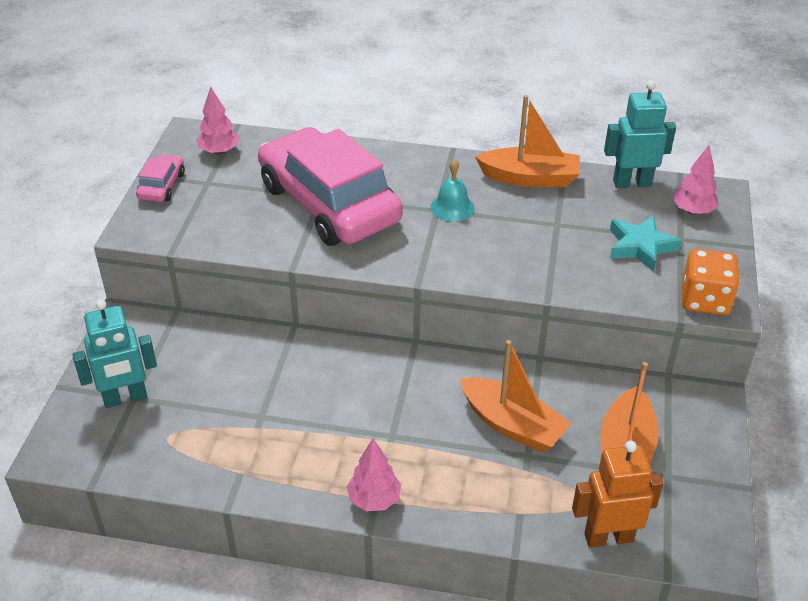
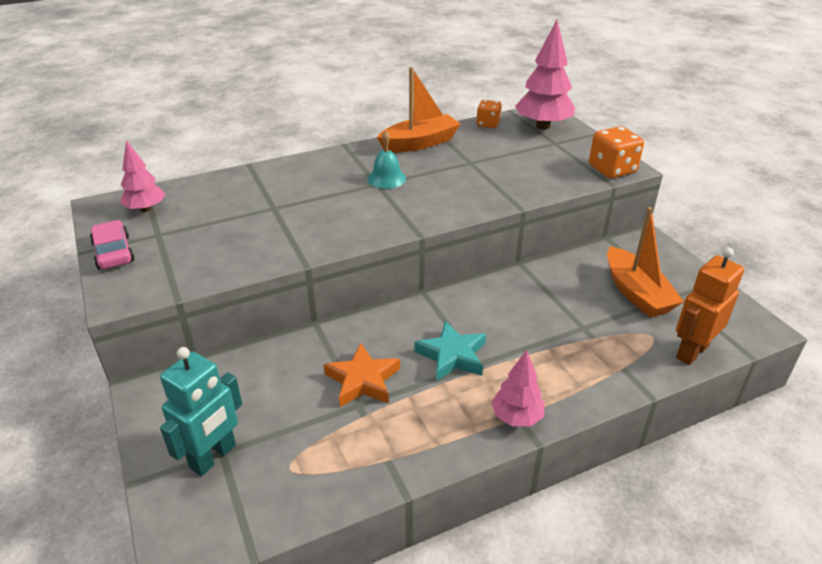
camera: 35 degrees left, 5 degrees down
pink car [258,127,403,246] -> none
orange boat [460,340,572,453] -> none
turquoise robot [604,81,676,188] -> orange dice [476,100,502,128]
turquoise star [610,215,682,272] -> turquoise star moved to [414,321,486,381]
pink tree [672,145,719,215] -> pink tree [515,20,575,130], size x1.69
none -> orange star [324,343,400,407]

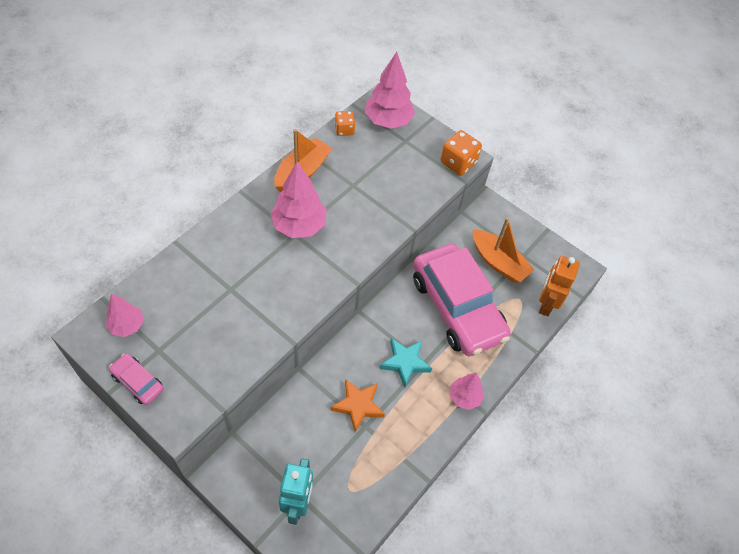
camera: 30 degrees left, 20 degrees up
turquoise bell [367,130,406,189] -> pink tree [270,161,327,238]
none -> pink car [413,244,511,356]

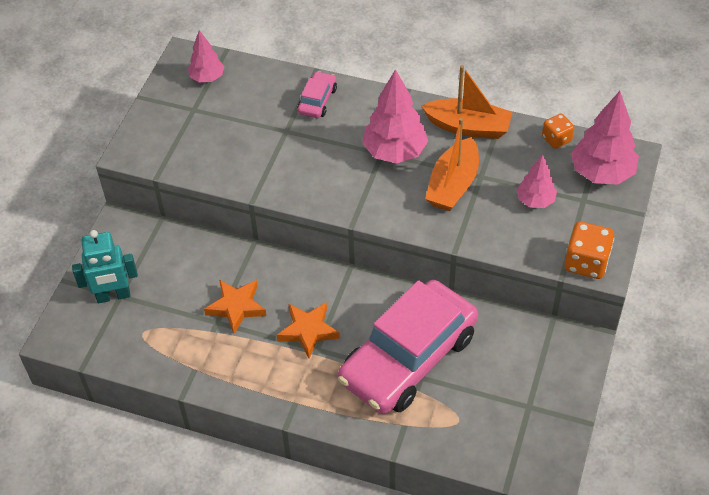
camera: 75 degrees right, 5 degrees down
pink car [109,354,164,405] -> pink car moved to [297,71,337,118]
turquoise star [379,338,432,387] -> orange star [277,302,340,358]
pink tree [450,373,484,410] -> pink tree moved to [517,154,557,208]
orange boat [472,217,535,283] -> orange boat moved to [425,118,479,211]
orange robot [539,256,580,316] -> none

